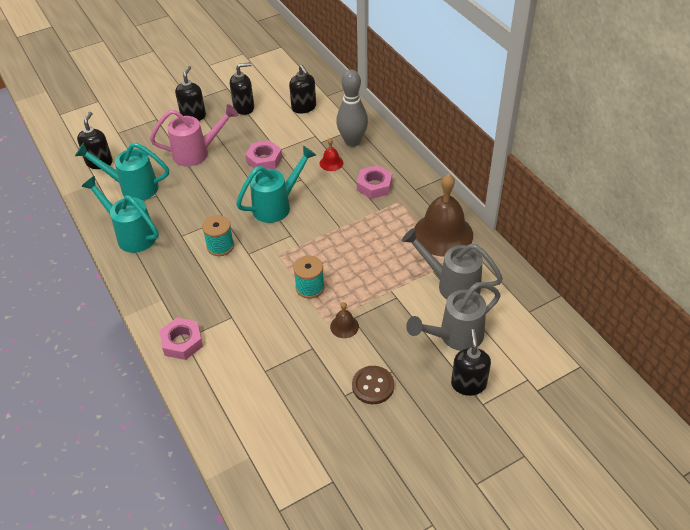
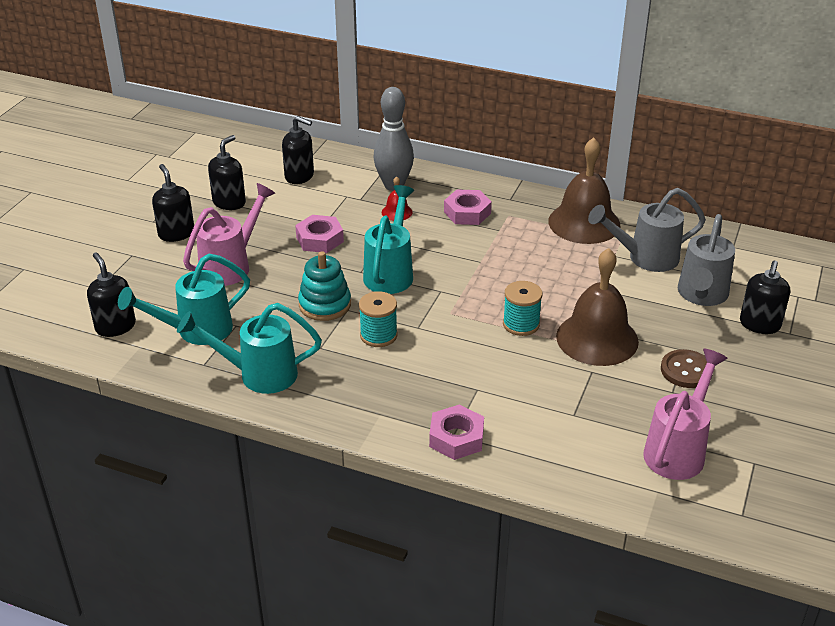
camera: 40 degrees left, 10 degrees down
brown bell [330,302,359,338] -> brown bell [556,248,639,366], size x2.29
black soap dispenser [451,329,491,396] -> black soap dispenser turned 120 degrees counterclockwise [740,260,790,334]
none -> turquoise stacking toy [298,251,351,321]
none -> pink watering can [643,349,728,480]

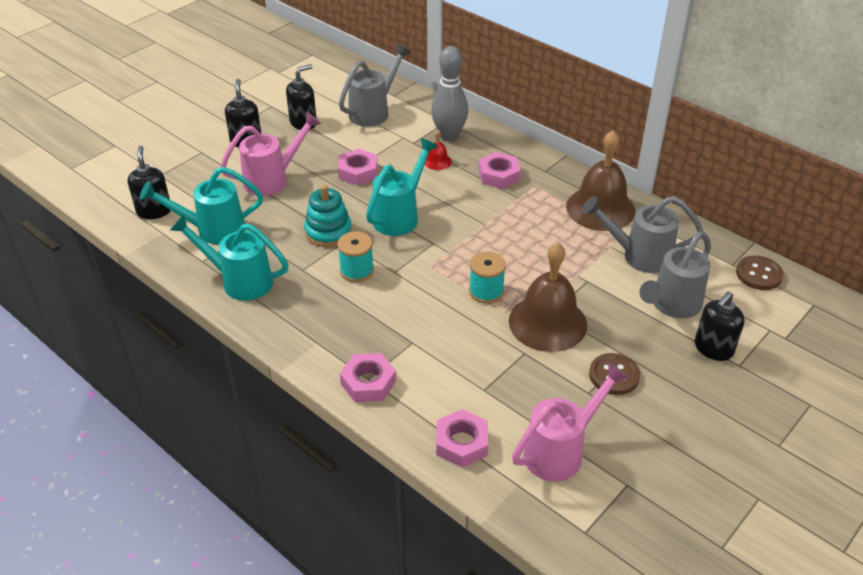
camera: 20 degrees right, 5 degrees up
black soap dispenser [282,116,314,184] -> grey watering can [339,44,411,127]
none -> pink nut [436,409,489,467]
none -> brown button [736,255,784,290]

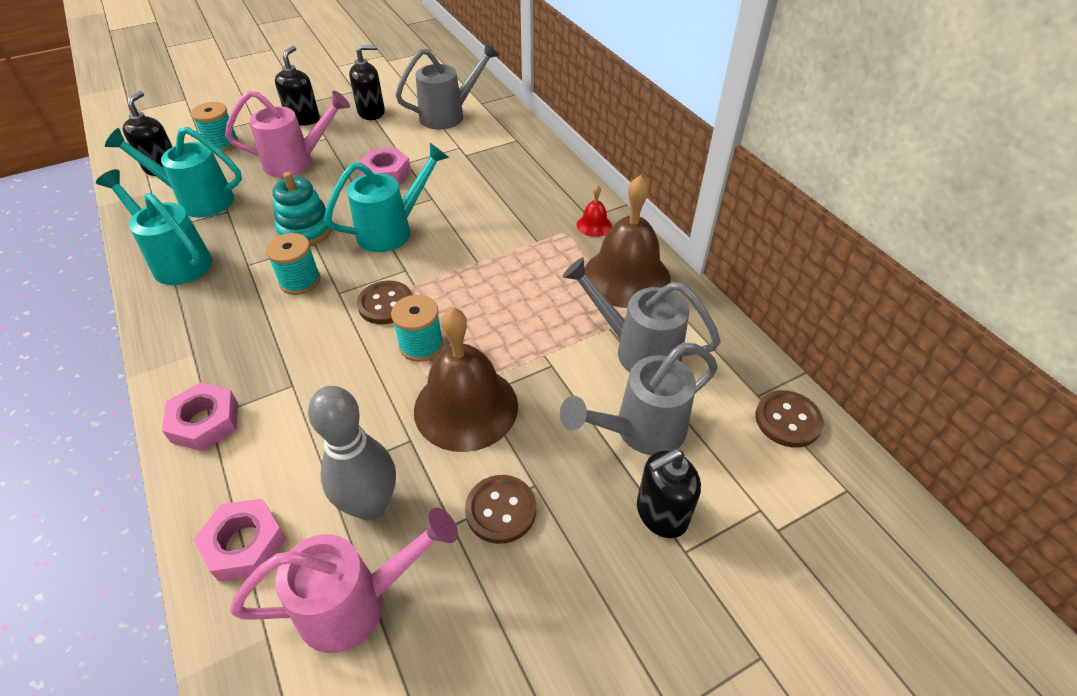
camera: 20 degrees right, 5 degrees up
red bell [425,129,452,170] -> red bell moved to [577,185,612,237]
grey bowling pin [431,46,468,141] -> grey bowling pin moved to [308,386,396,520]
pink nut [479,152,521,189] -> none
none -> turquoise spool [191,102,239,152]
none -> brown button [357,280,412,324]

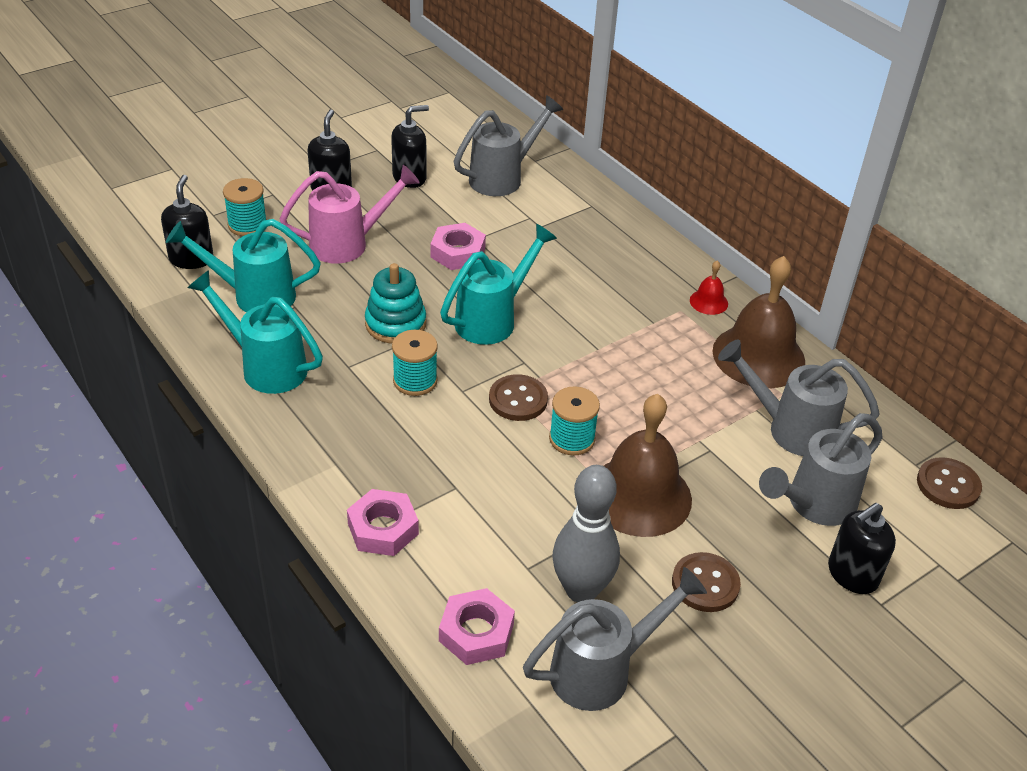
camera: 10 degrees left, 5 degrees down
pink watering can [230,508,458,653] -> grey watering can [523,567,707,711]

